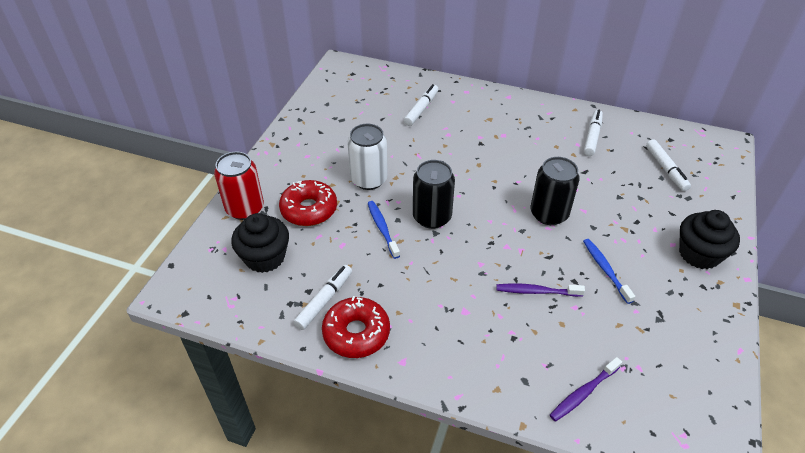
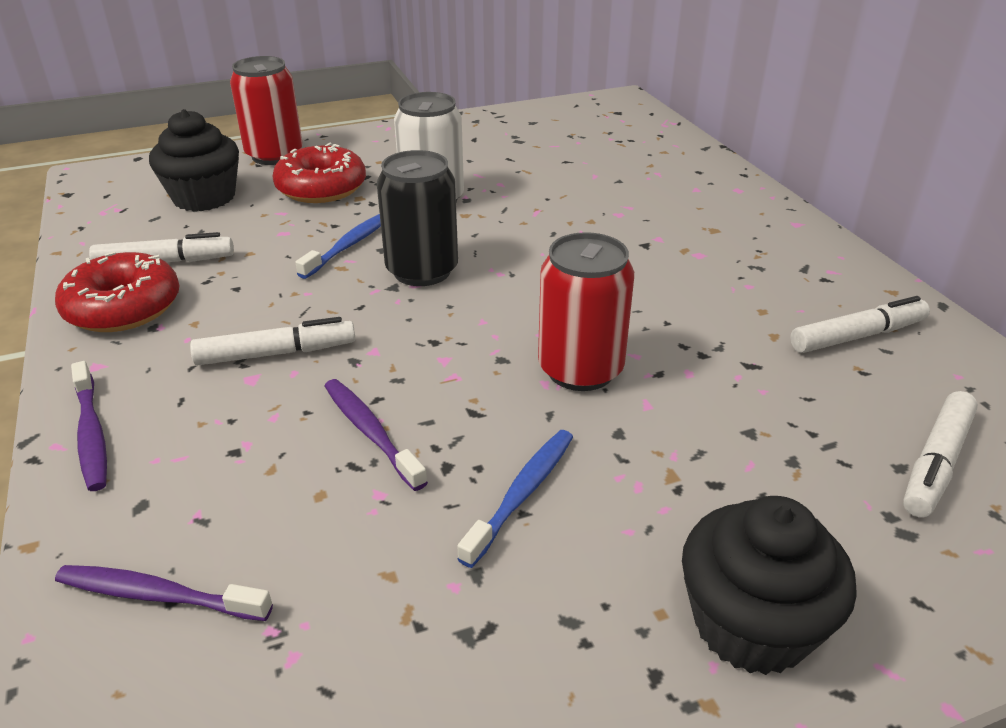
camera: 50 degrees right, 10 degrees down
white marker [404,84,438,126] -> white marker moved to [190,317,355,365]
black can [530,157,580,225] -> red can [538,232,634,391]
none -> purple toothbrush [71,361,107,491]

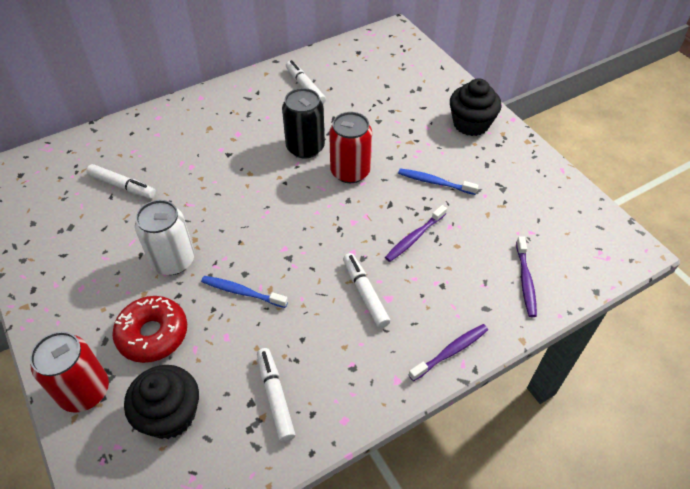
camera: 100 degrees left, 15 degrees up
red donut [55,252,180,332] -> none
black can [377,150,458,286] -> black can moved to [282,88,325,158]
white marker [903,391,978,517] -> white marker moved to [86,164,156,199]

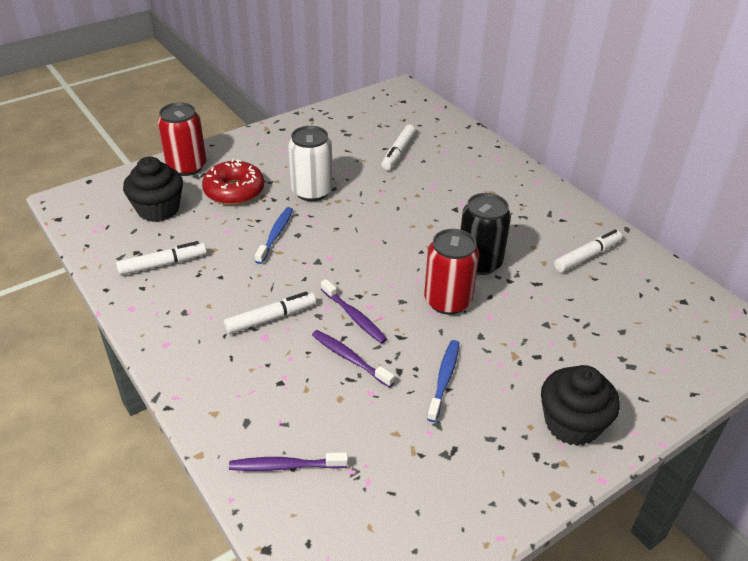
camera: 85 degrees right, 10 degrees down
purple toothbrush [409,324,488,381] -> purple toothbrush moved to [321,279,387,344]

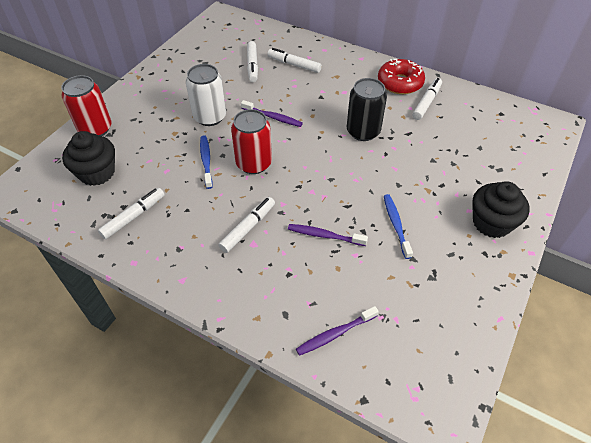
camera: 25 degrees left, 10 degrees up
red donut [202,159,264,205] -> red donut moved to [378,59,425,94]
purple toothbrush [321,279,387,344] -> purple toothbrush moved to [241,100,303,127]
red can [424,229,479,315] -> red can moved to [231,109,272,174]
none -> white marker [267,48,322,73]

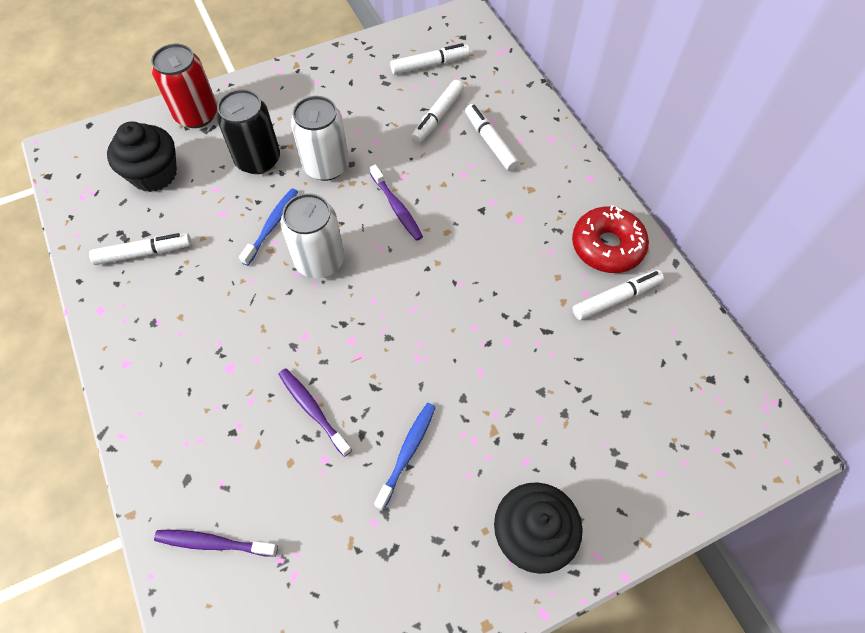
camera: 35 degrees right, 10 degrees up
white marker [218,197,275,253] -> white marker moved to [390,43,470,75]
red can [231,109,272,174] -> white can [280,193,345,278]
black can [347,78,387,141] -> black can moved to [217,89,280,174]

